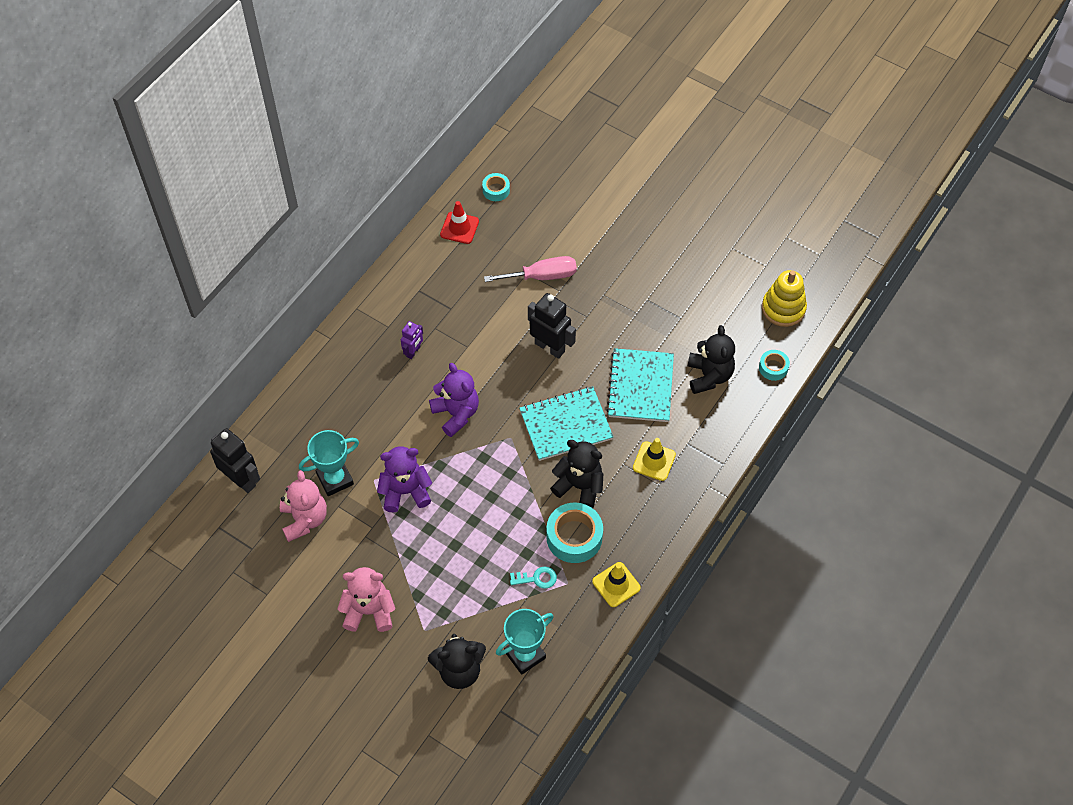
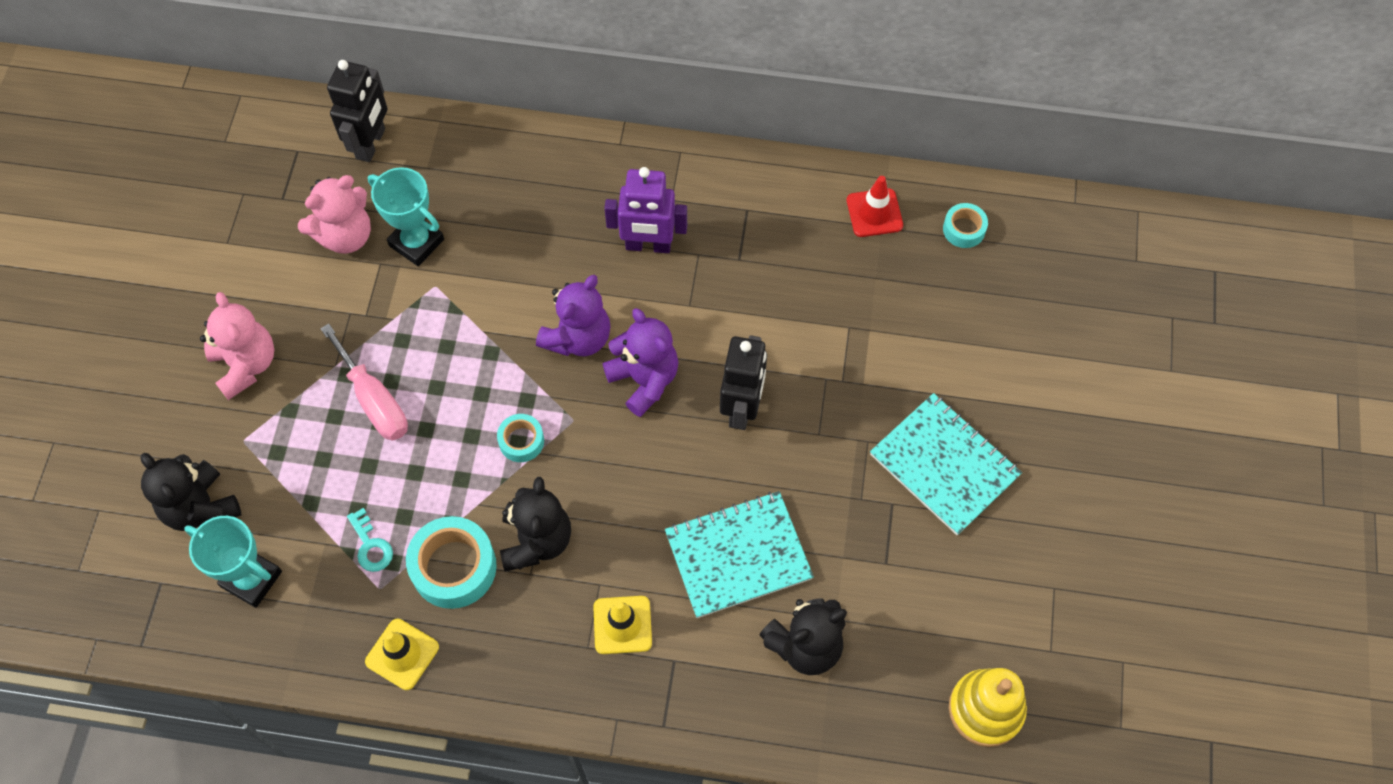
camera: 65 degrees right, 5 degrees up
purple teddy bear [377,446,432,513] -> purple teddy bear moved to [603,308,678,417]
purple robot [401,321,423,359] -> purple robot [604,167,687,253], size x1.75
pink screwdriver [484,256,577,282] -> pink screwdriver moved to [320,324,408,441]
turquoise notebook [519,386,613,461] -> turquoise notebook moved to [870,393,1022,535]
turquoise tape [759,350,790,381] -> turquoise tape moved to [497,414,544,462]

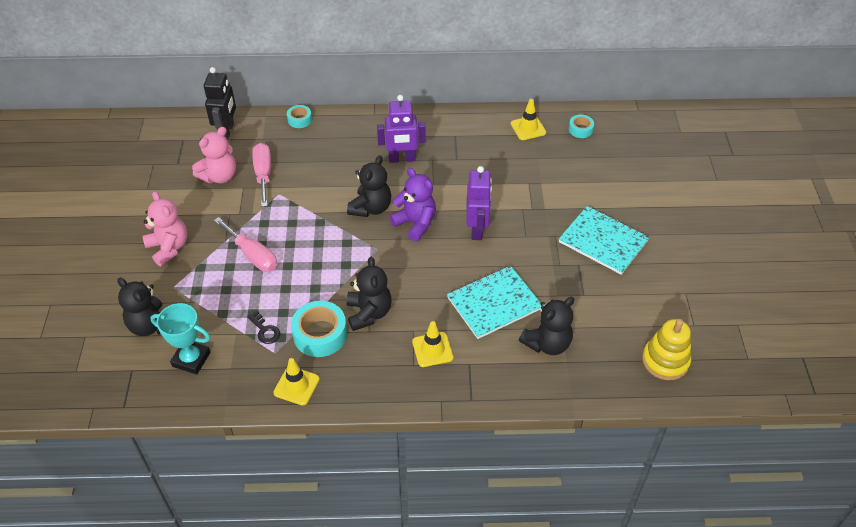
camera: 10 degrees left, 15 degrees down
turquoise key [347,508,393,572] -> black key [247,311,280,344]
turquoise trophy [368,167,444,266] -> pink screwdriver [252,143,271,207]
turquoise tape [497,414,544,462] -> turquoise tape moved to [287,105,312,128]
purple teddy bear [536,275,611,356] -> black teddy bear [347,155,391,217]
black robot [720,335,767,430] -> purple robot [467,166,492,240]
red traffic cone [847,176,903,237] -> yellow traffic cone [511,99,546,140]

